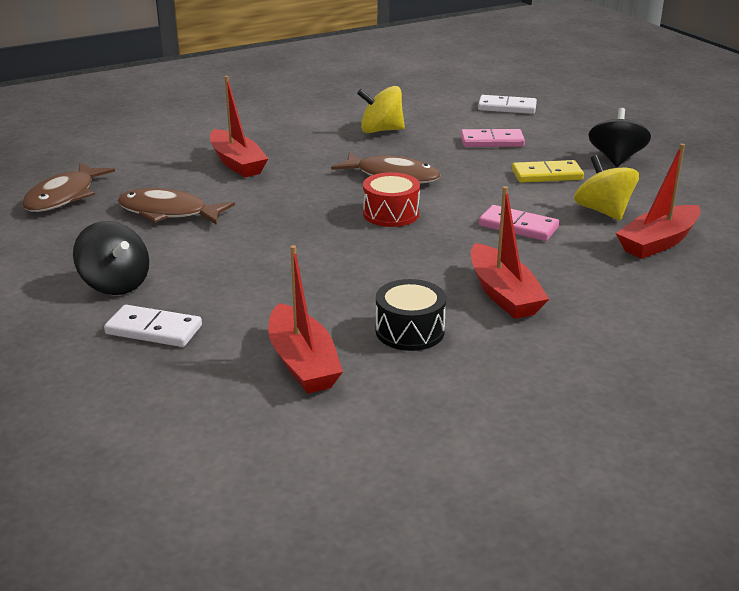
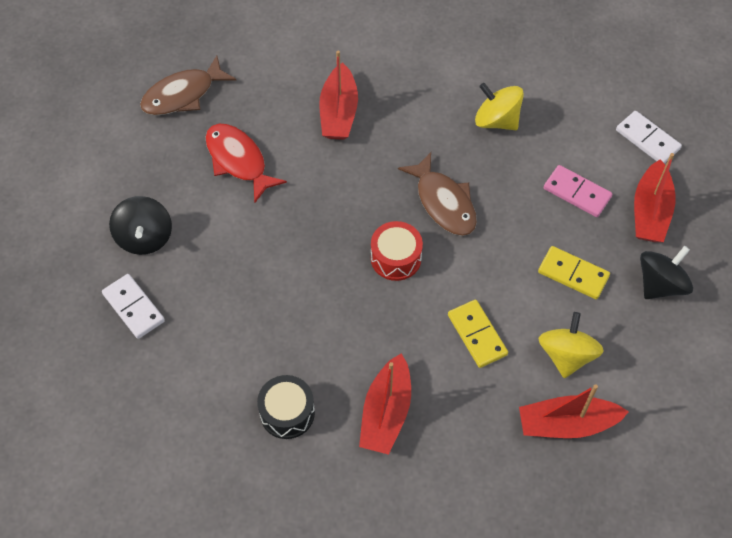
camera: 35 degrees right, 30 degrees up
brown fish [117,188,235,225] -> red fish [205,124,287,203]
red boat [268,245,343,394] -> red boat moved to [634,153,676,242]
pink domino [479,205,559,241] -> yellow domino [448,300,508,368]

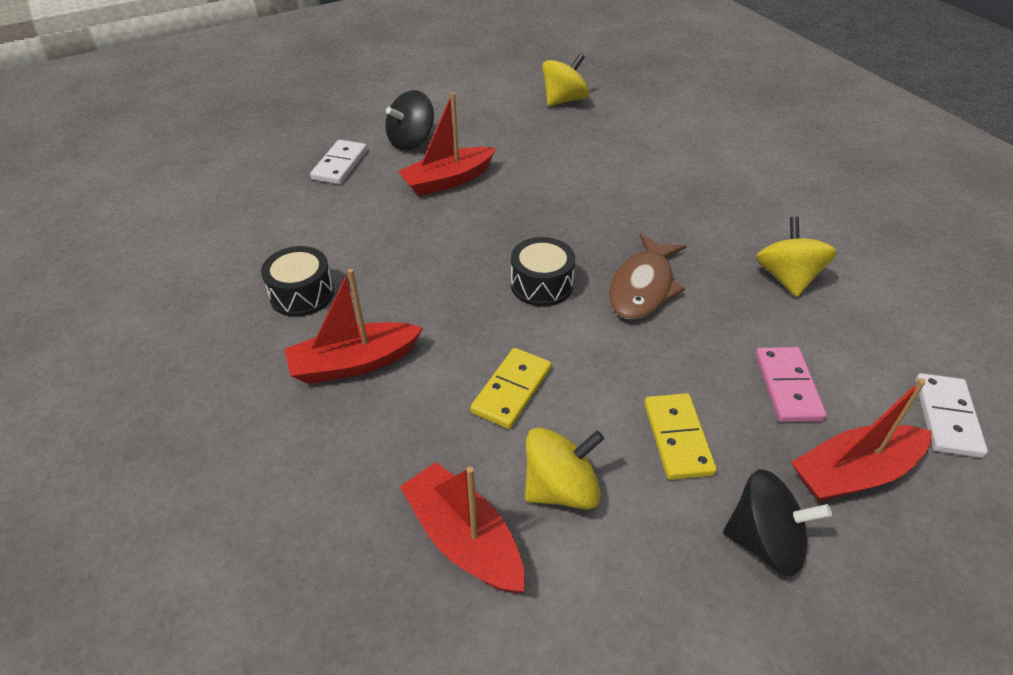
camera: 55 degrees right, 15 degrees down
brown fish [140,55,236,115] -> yellow spinning top [542,53,589,106]
red fish [205,124,287,203] -> none
red boat [319,51,358,140] -> red boat moved to [398,92,496,196]
red drum [371,221,423,281] -> black drum [511,237,575,307]

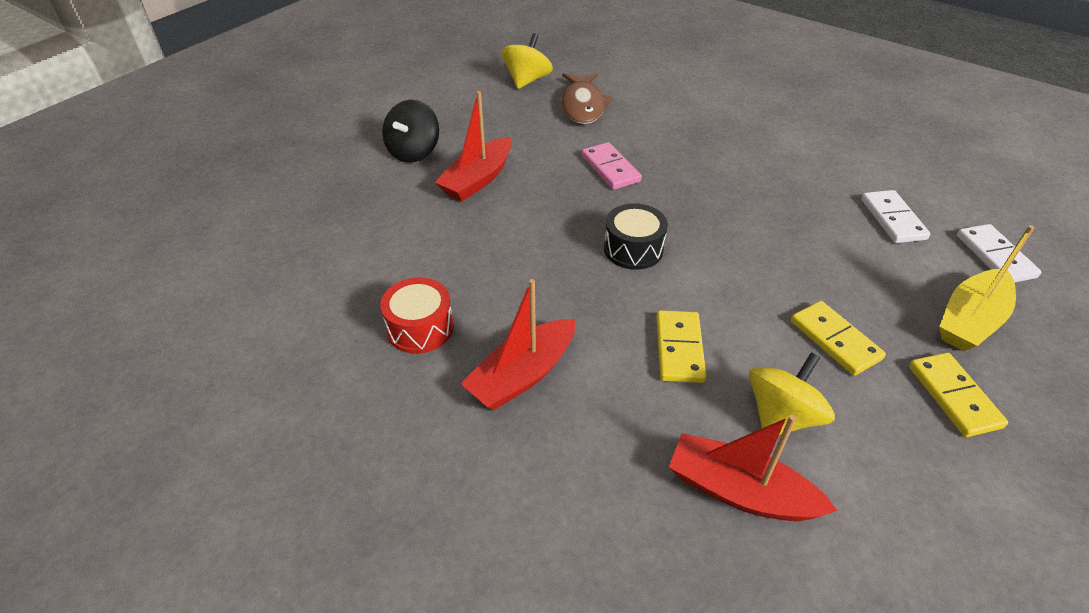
camera: 25 degrees left, 0 degrees up
black drum [261,246,334,317] -> red drum [380,277,454,354]
white domino [310,140,367,184] -> white domino moved to [861,190,931,243]
brown fish [609,233,686,320] -> brown fish moved to [561,73,613,124]
black spinning top [723,469,832,577] -> yellow domino [909,353,1008,437]
yellow spinning top [756,216,837,297] -> none
pink domino [756,347,827,422] -> pink domino moved to [581,142,642,190]
red boat [791,378,932,501] -> yellow boat [939,225,1035,351]

